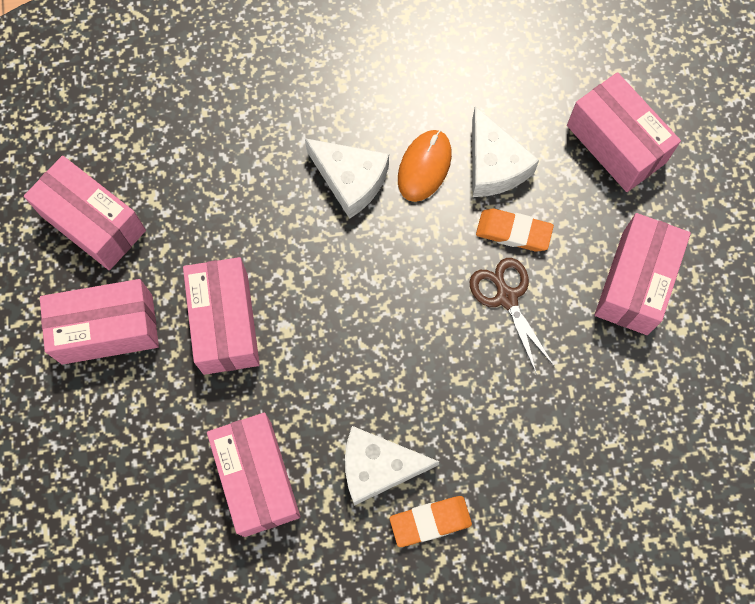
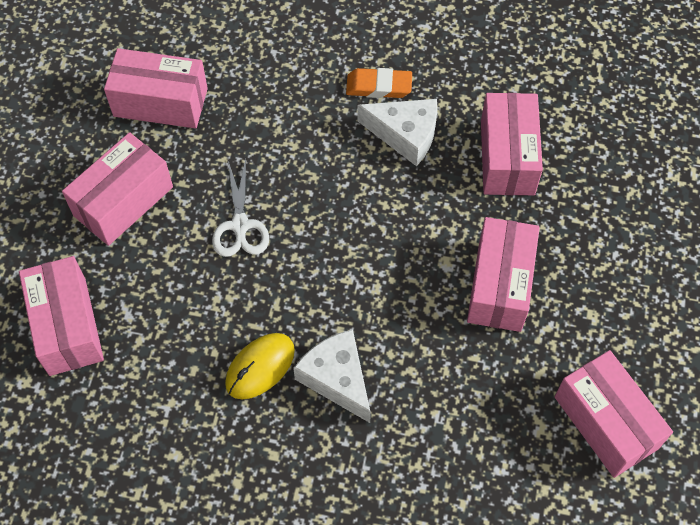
camera: 160 degrees left, 10 degrees down
pink box [40,279,159,365] -> pink box moved to [104,48,208,129]
orange mouse [398,130,452,202] -> yellow mouse [225,333,295,399]
brown scissors [469,258,554,375] -> white scissors [212,159,269,257]
white cheese [472,106,539,197] -> none
orange eraser [476,209,554,252] -> none

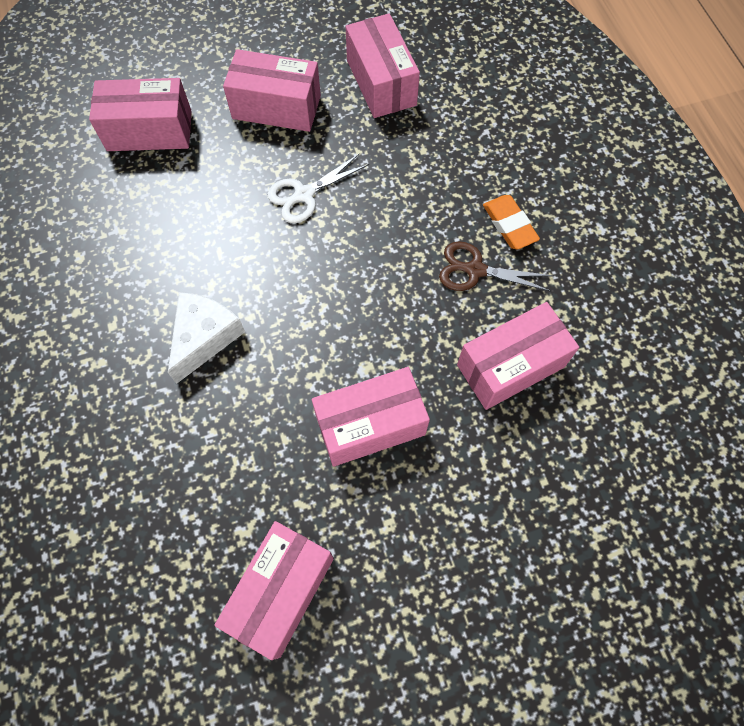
camera: 60 degrees right, 5 degrees up
pink box [19,256,104,376] -> pink box turned 45 degrees clockwise [89,78,192,151]
yellow mouse [225,333,295,399] -> none
white cheese [357,99,438,166] -> brown scissors [439,241,553,291]

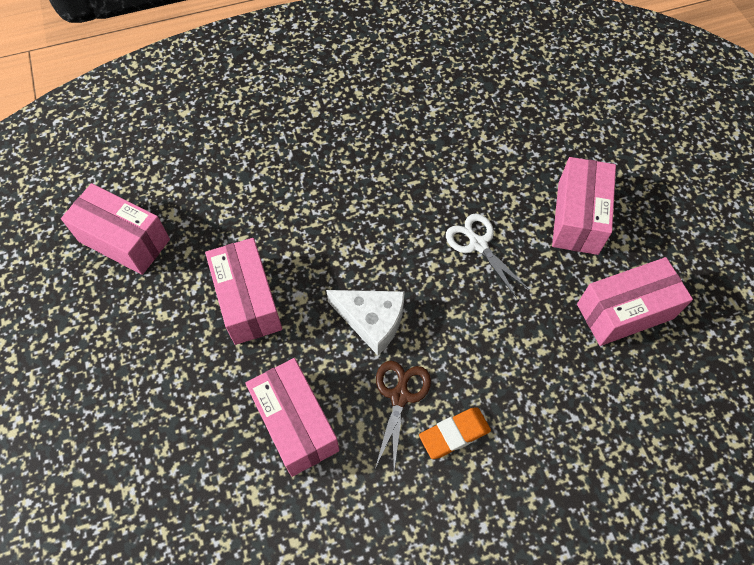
camera: 90 degrees right, 5 degrees down
pink box [89,78,192,151] -> none
white cheese [168,292,245,384] -> white cheese moved to [326,290,405,355]

